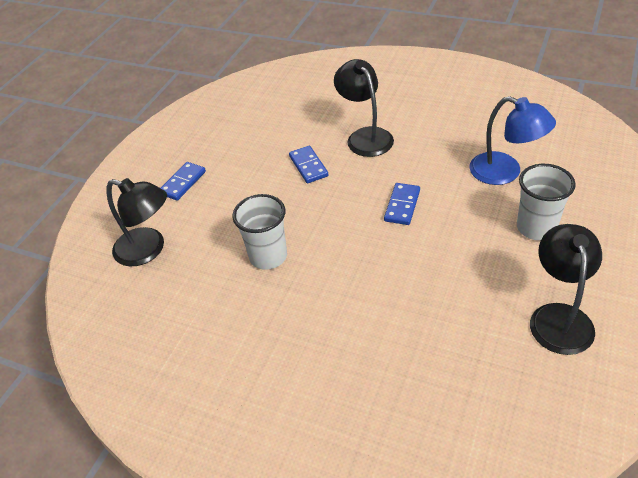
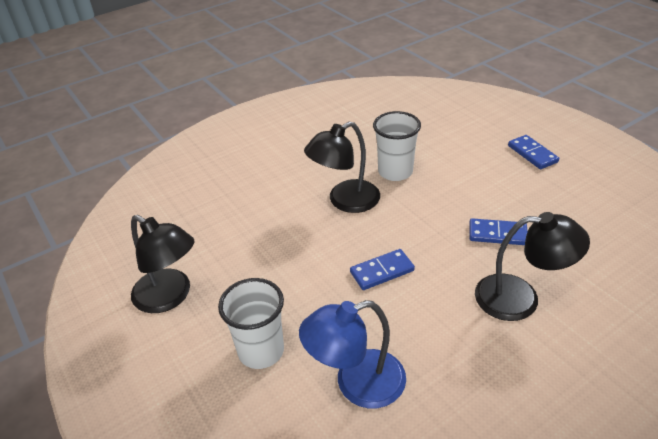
camera: 120 degrees right, 5 degrees down
black lamp [106,178,167,267] -> black lamp moved to [304,122,380,213]
blue domino [384,183,420,225] -> blue domino turned 75 degrees counterclockwise [350,249,415,290]

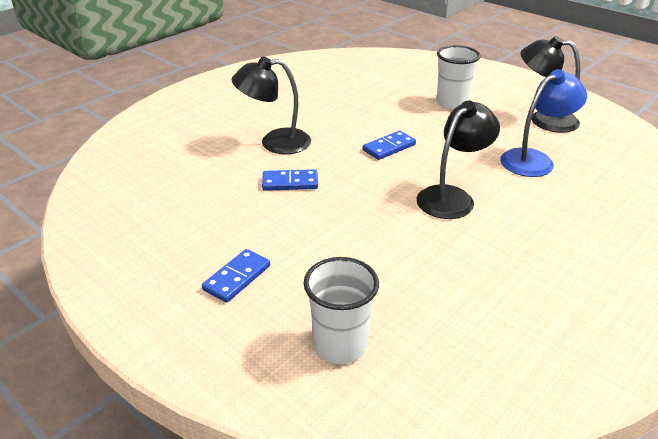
camera: 165 degrees right, 5 degrees down
blue lamp [299,300,406,408] -> blue lamp moved to [500,69,587,177]
white cup [373,111,421,181] -> white cup moved to [304,257,379,364]
blue domino [508,135,559,169] -> blue domino turned 75 degrees clockwise [202,249,270,303]

